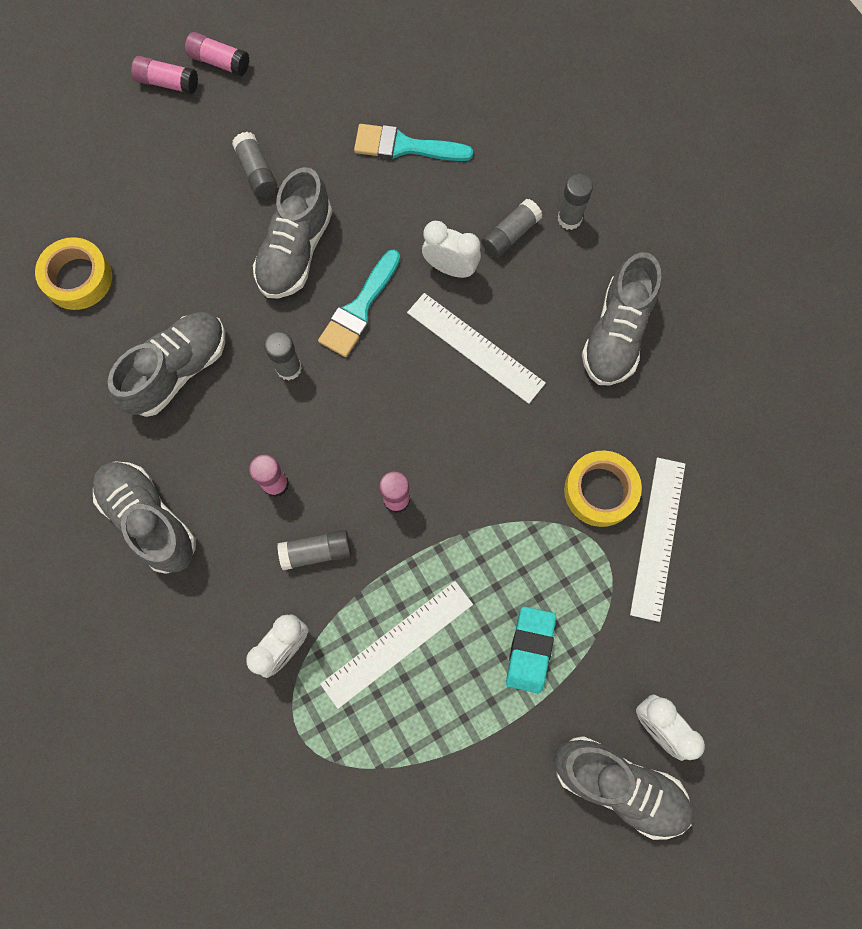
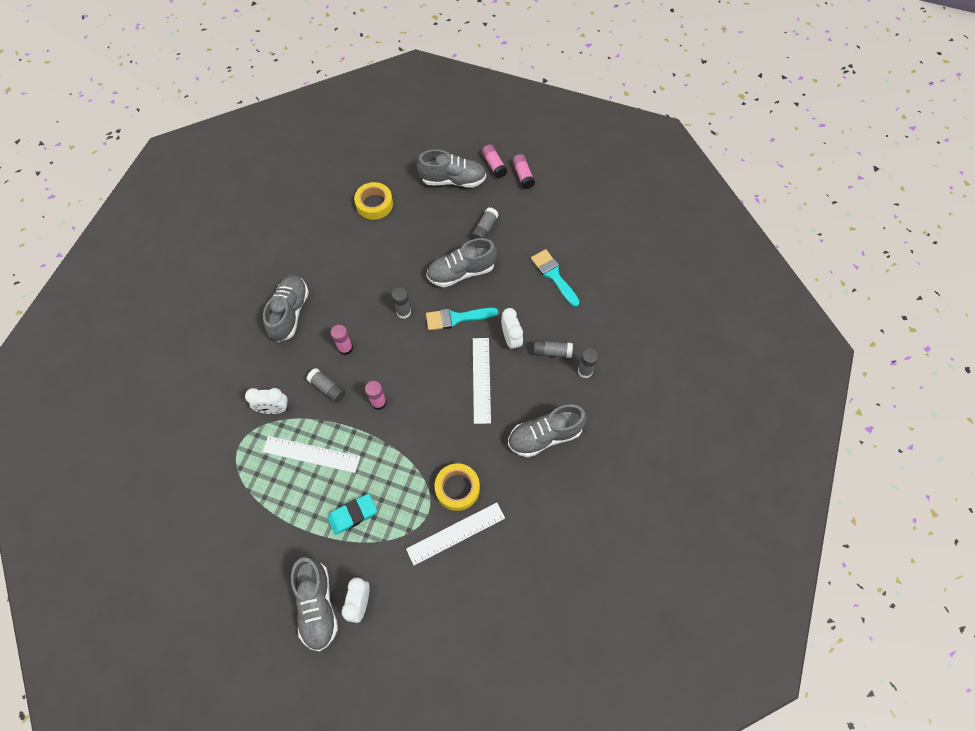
camera: 50 degrees right, 10 degrees down
grey shoe [108,312,225,417] -> grey shoe moved to [417,149,486,188]

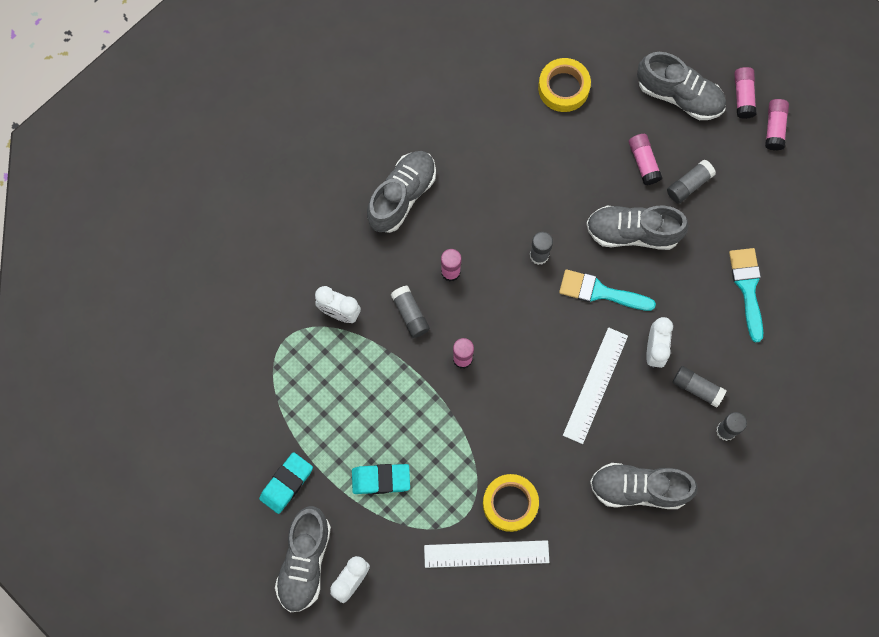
camera: 25 degrees right, 10 degrees up
white ruler [262,436,360,473] -> none
none -> turquoise eraser [259,452,313,514]
none -> pink glue stick [629,134,662,185]

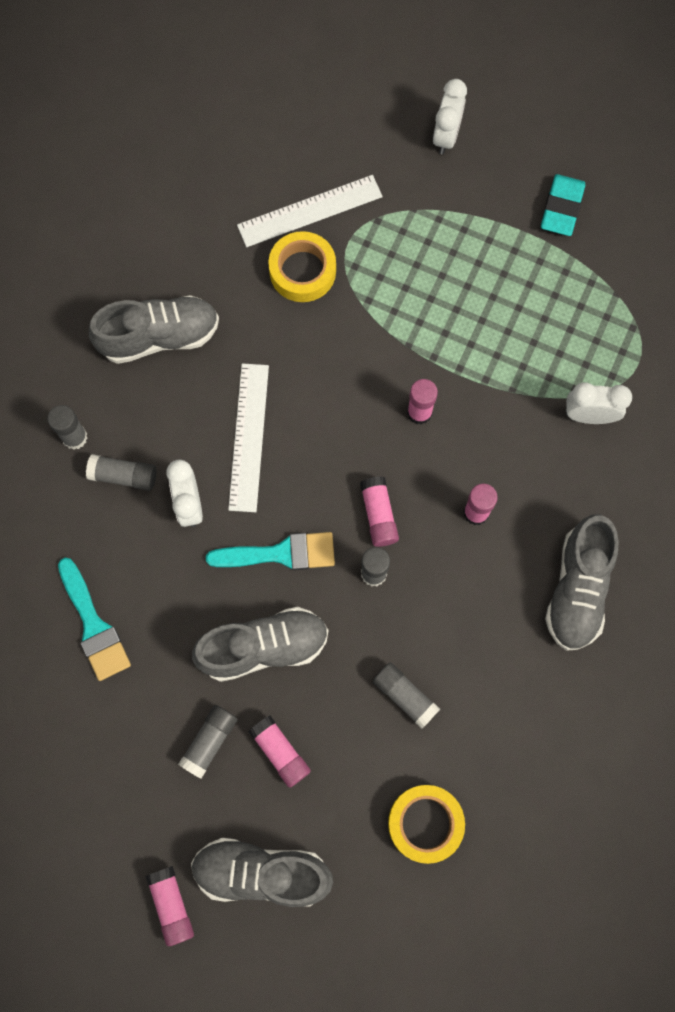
camera: 160 degrees right, 0 degrees up
grey shoe [275,506,331,612] -> none
turquoise eraser [352,464,410,494] -> none
grey glue stick [391,286,430,338] -> grey glue stick moved to [373,662,440,729]
pink glue stick [765,99,789,151] -> pink glue stick moved to [360,476,399,547]

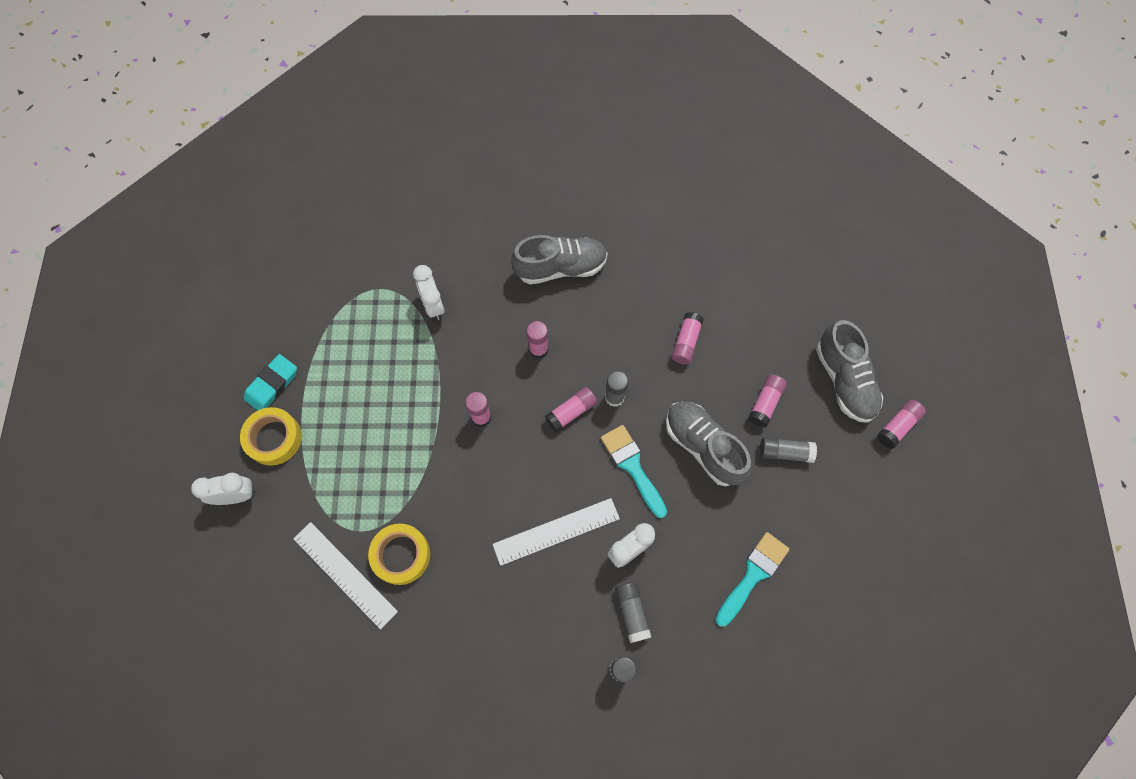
camera: 115 degrees left, 5 degrees down
grey shoe [89,295,219,364] -> none
grey glue stick [373,662,440,729] -> pink glue stick [672,312,704,365]
yellow tape [388,785,465,864] -> yellow tape moved to [240,407,302,466]
turquoise eraser [541,174,585,236] -> turquoise eraser turned 45 degrees counterclockwise [244,354,297,411]

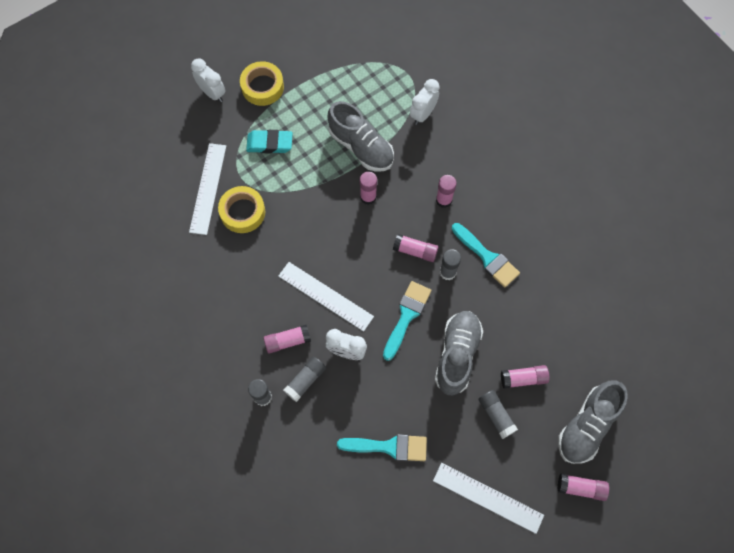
camera: 55 degrees right, 0 degrees up
turquoise eraser [244,354,297,411] -> turquoise eraser moved to [246,130,293,153]
grey shoe [511,235,608,284] -> grey shoe moved to [328,101,394,171]
pink glue stick [672,312,704,365] -> pink glue stick moved to [264,325,311,353]
none -> white ruler [433,463,544,534]
none -> turquoise brush [452,223,520,288]

